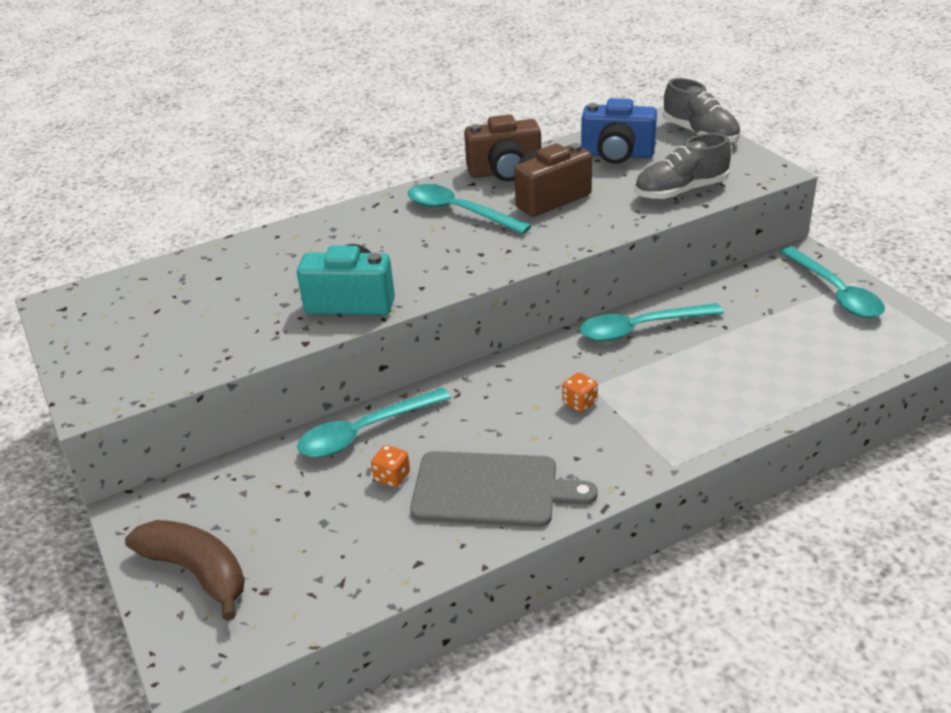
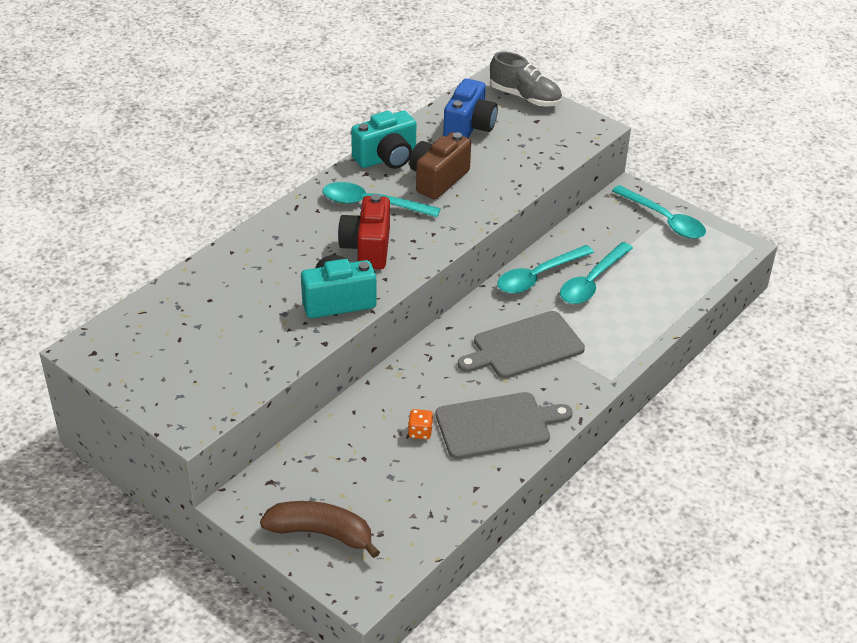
camera: 25 degrees left, 5 degrees up
turquoise spoon [297,388,451,457] -> turquoise spoon moved to [560,242,633,304]
brown camera [464,115,541,181] -> turquoise camera [351,111,416,169]
orange dice [562,373,598,412] -> grey cutting board [458,311,585,379]
blue camera [581,98,657,164] -> blue camera turned 60 degrees counterclockwise [443,79,498,138]
grey shoe [634,133,731,200] -> none
none -> red camera [338,194,390,269]

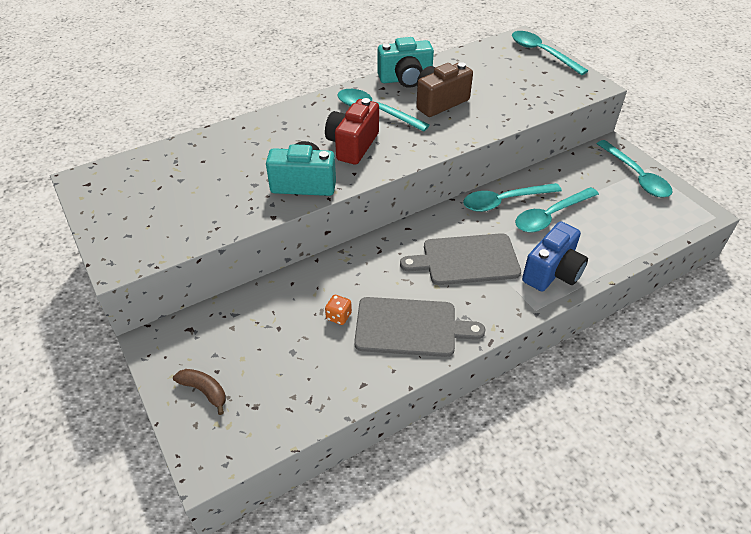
camera: 20 degrees right, 5 degrees up
brown banana [260,501,380,558] -> brown banana [173,369,226,415], size x0.59
blue camera [443,79,498,138] -> blue camera moved to [522,221,588,292]
grey shoe [490,52,562,107] -> turquoise spoon [512,31,588,75]

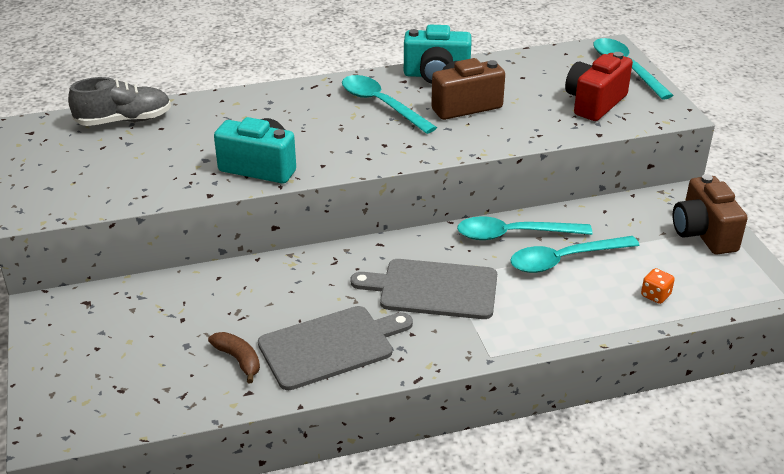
camera: 15 degrees right, 10 degrees down
brown banana [173,369,226,415] -> brown banana moved to [208,332,260,383]
red camera [325,98,379,165] -> red camera moved to [565,52,633,121]
orange dice [325,295,352,325] -> orange dice moved to [641,268,675,304]
grey cutting board [354,297,485,357] -> grey cutting board turned 45 degrees counterclockwise [258,306,413,390]
blue camera [522,221,588,292] -> none
turquoise spoon [596,140,672,198] -> brown camera [673,174,748,254]
none -> grey shoe [68,77,171,126]

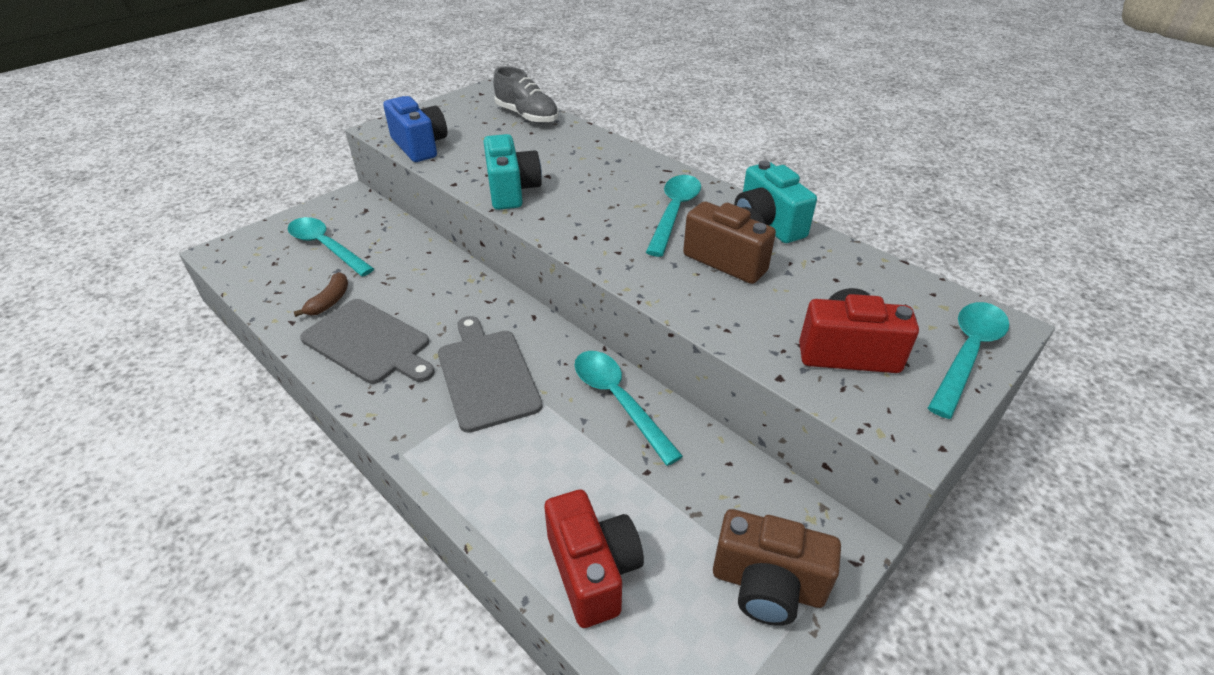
camera: 60 degrees right, 5 degrees up
turquoise spoon [510,236,639,273] -> turquoise spoon moved to [288,217,374,276]
orange dice [641,268,675,304] -> red camera [544,490,644,628]
brown camera [673,174,748,254] -> brown camera turned 120 degrees counterclockwise [713,509,841,626]
none -> blue camera [383,96,447,162]

